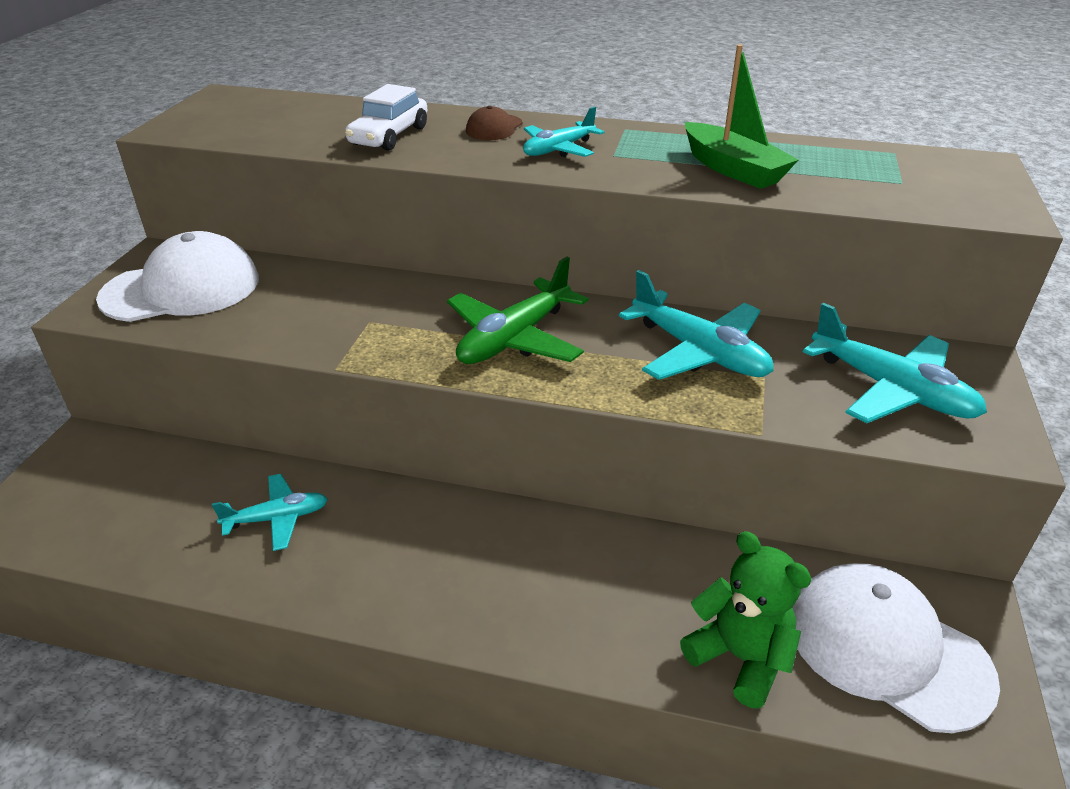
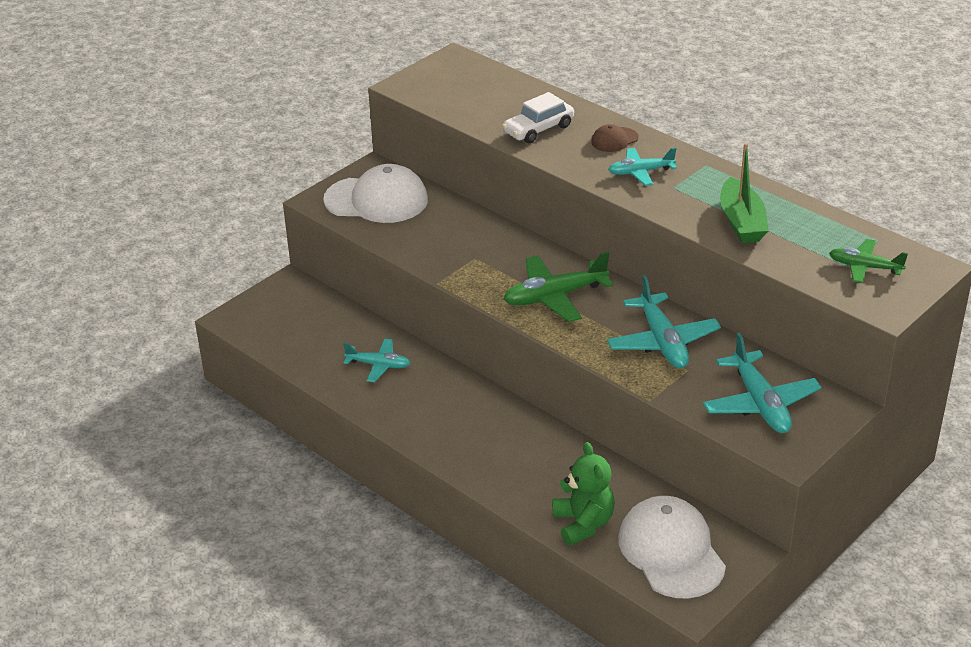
camera: 30 degrees right, 0 degrees up
none -> green plane [829,239,908,283]

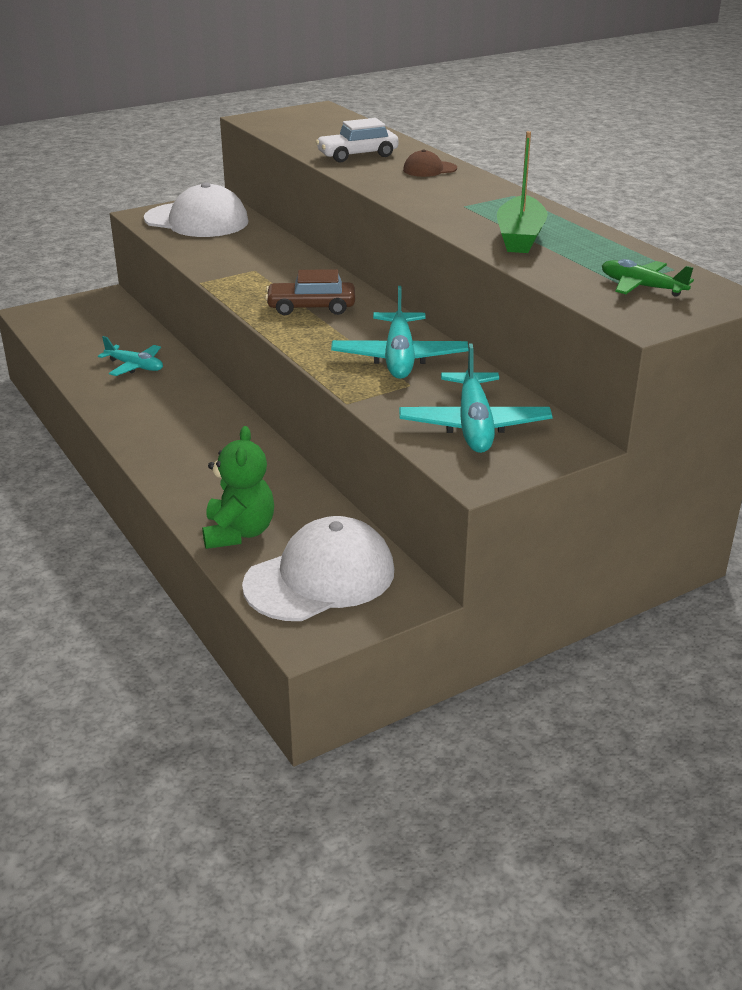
camera: 15 degrees right, 5 degrees down
green plane [504,252,613,322] -> brown car [265,269,355,315]
turquoise plane [608,148,677,186] -> none
white cap [618,496,726,598] -> white cap turned 60 degrees clockwise [242,516,394,621]

